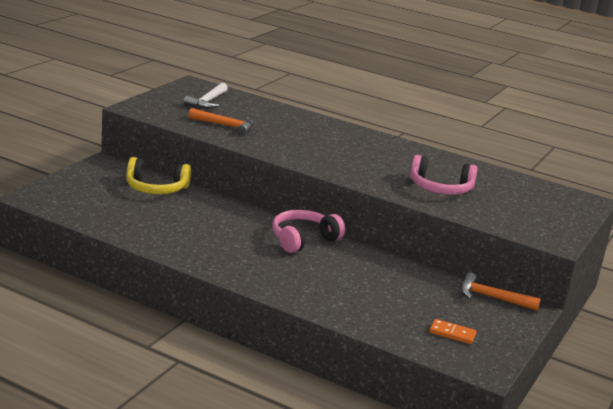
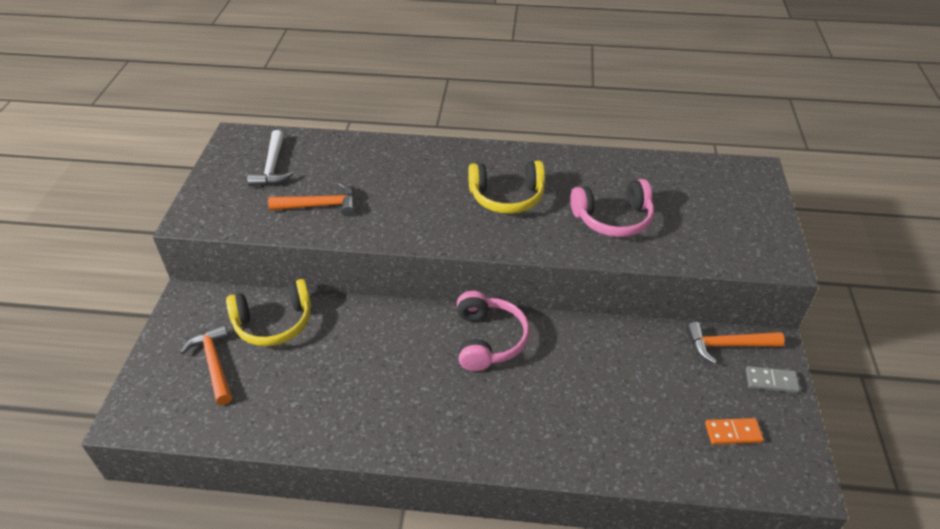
camera: 20 degrees left, 20 degrees up
pink headphones [273,210,345,253] -> pink headphones turned 150 degrees clockwise [457,291,530,371]
none -> orange hammer [180,324,232,405]
none -> yellow headphones [468,161,545,214]
none -> grey domino [746,366,800,393]

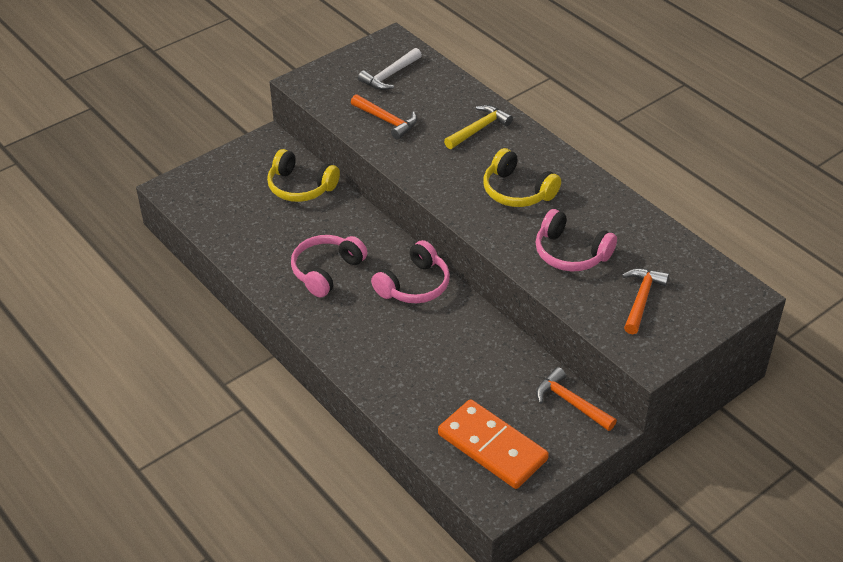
camera: 45 degrees right, 0 degrees up
orange hammer [180,324,232,405] -> orange hammer moved to [622,268,669,334]
orange domino [705,418,764,445] -> orange domino [438,399,549,489], size x2.26
grey domino [746,366,800,393] -> none
none -> pink headphones [291,235,367,298]
none -> yellow hammer [444,105,513,149]

